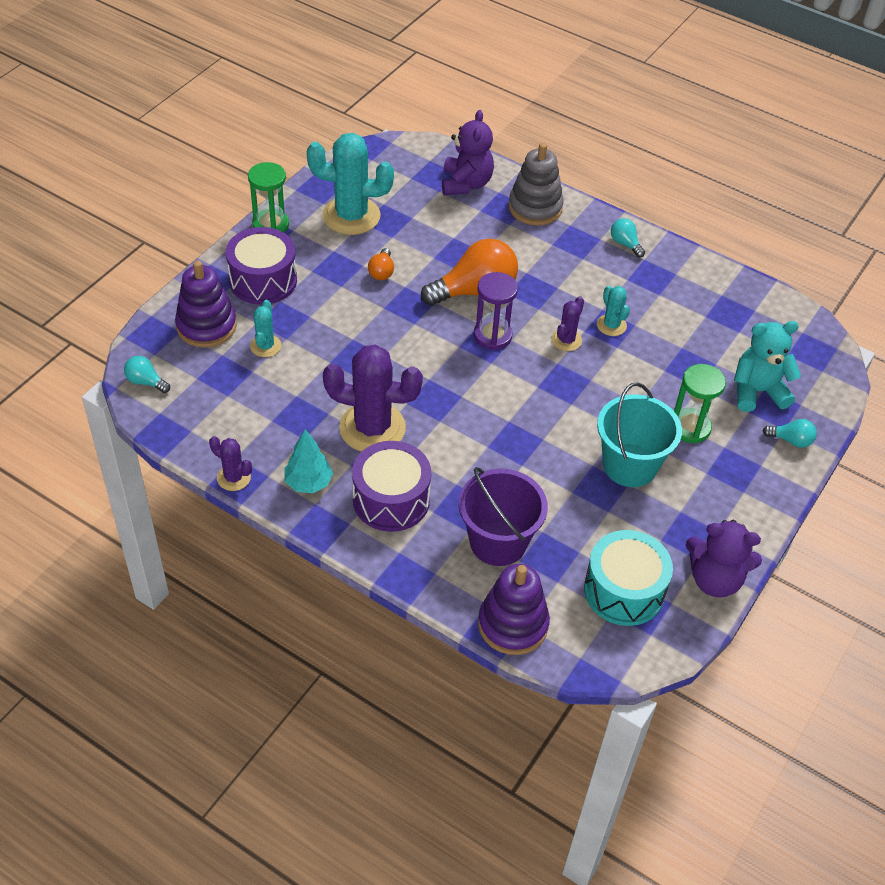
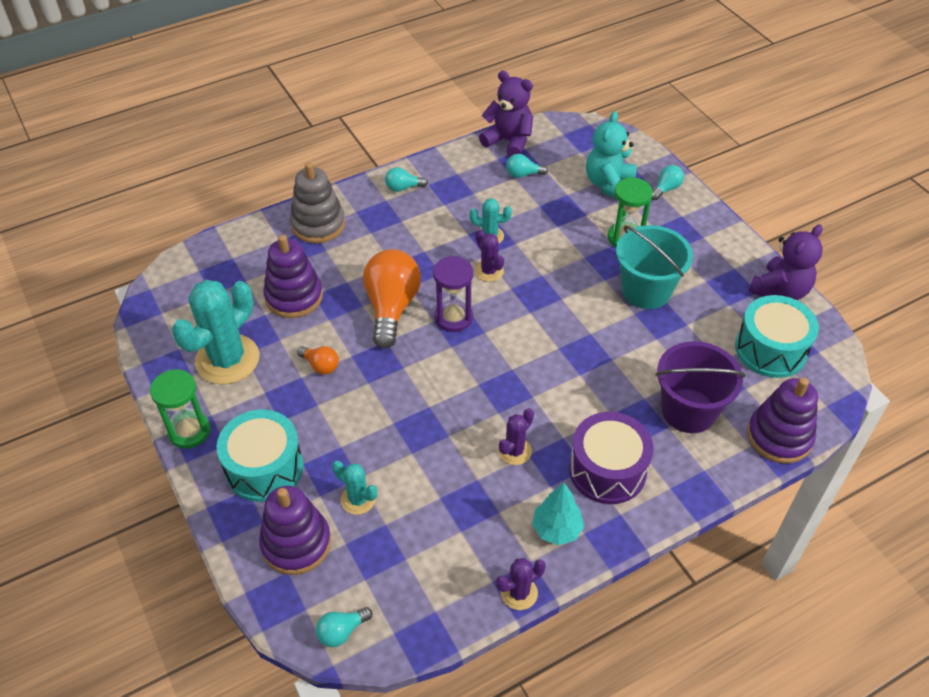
camera: 60 degrees left, 0 degrees up
purple drum [226,227,297,305] -> turquoise drum [216,409,303,502]
purple cactus [323,345,423,452] -> purple cactus [498,408,534,465], size x0.49
purple teddy bear [442,110,494,195] -> purple teddy bear moved to [479,71,533,157]
none -> purple stacking toy [263,235,323,318]
none -> turquoise light bulb [506,154,548,178]

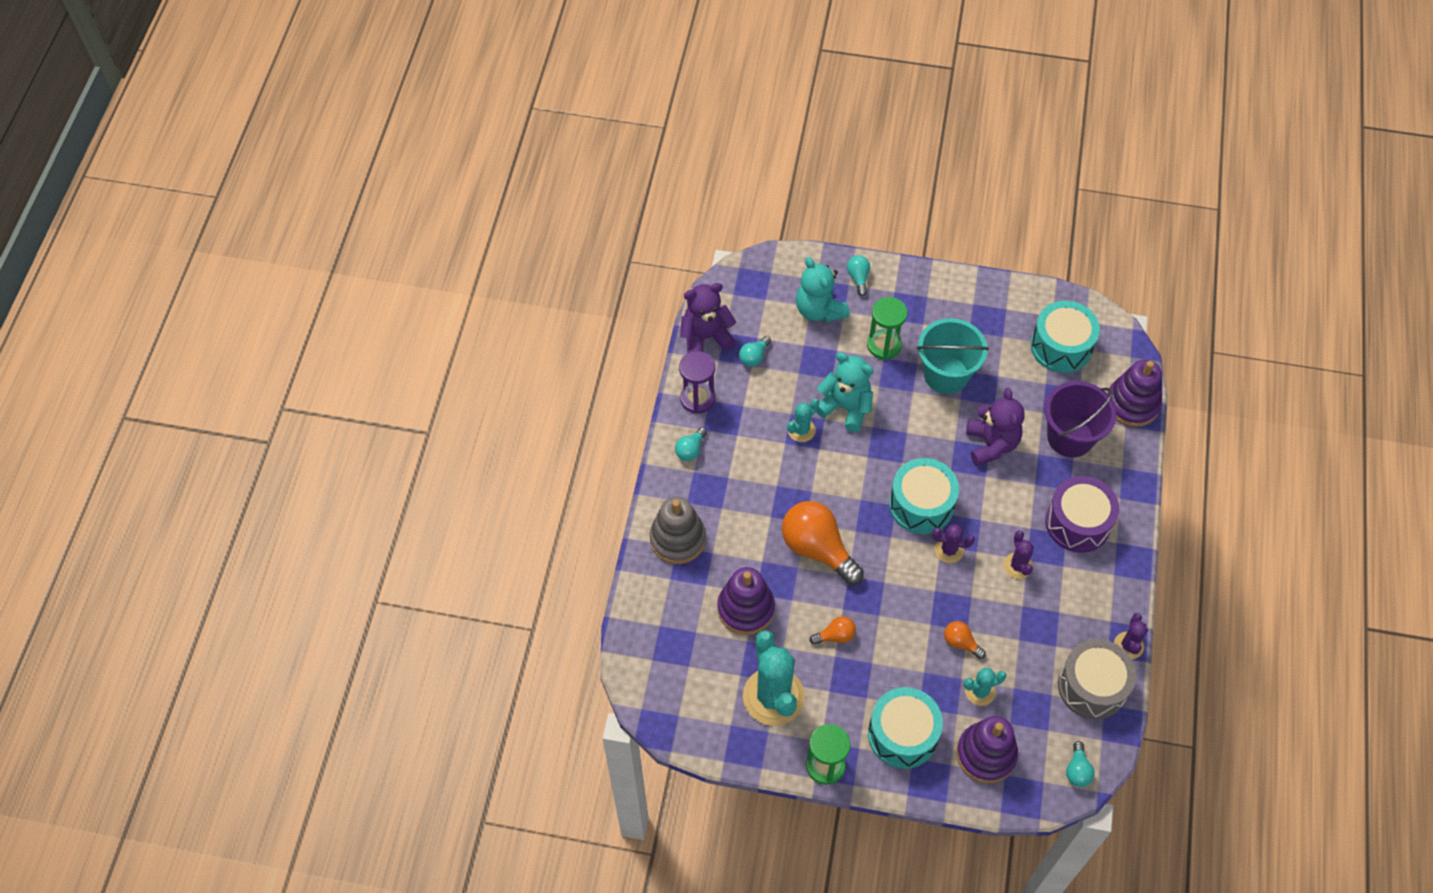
camera: 50 degrees left, 10 degrees up
purple hourglass [433,256,473,332] -> purple hourglass moved to [679,351,715,414]
purple cactus [475,229,504,282] -> purple cactus moved to [932,524,975,563]
turquoise tree [532,483,584,545] -> none
purple teddy bear [749,224,823,300] -> purple teddy bear moved to [966,388,1025,466]
none -> turquoise teddy bear [816,352,874,432]
none -> turquoise drum [889,458,959,534]
none -> orange light bulb [944,621,986,659]
none -> grey drum [1058,639,1136,720]

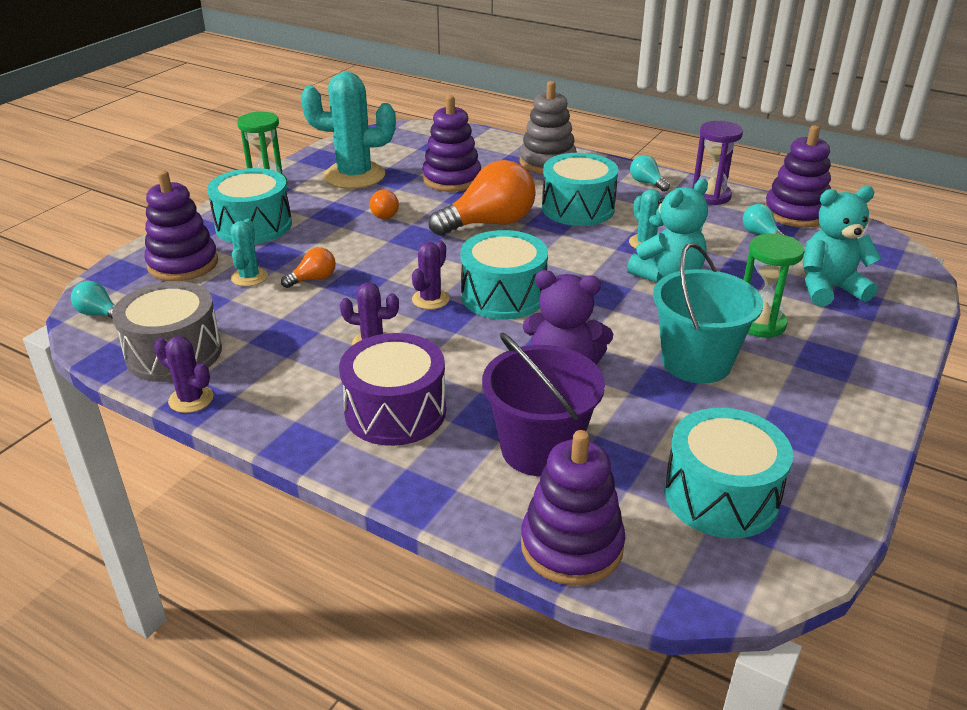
camera: 110 degrees right, 25 degrees down
purple teddy bear [680,283,736,353] -> purple stacking toy [765,125,831,228]
turquoise light bulb [847,255,870,296] -> none
none -> turquoise drum [542,153,618,226]

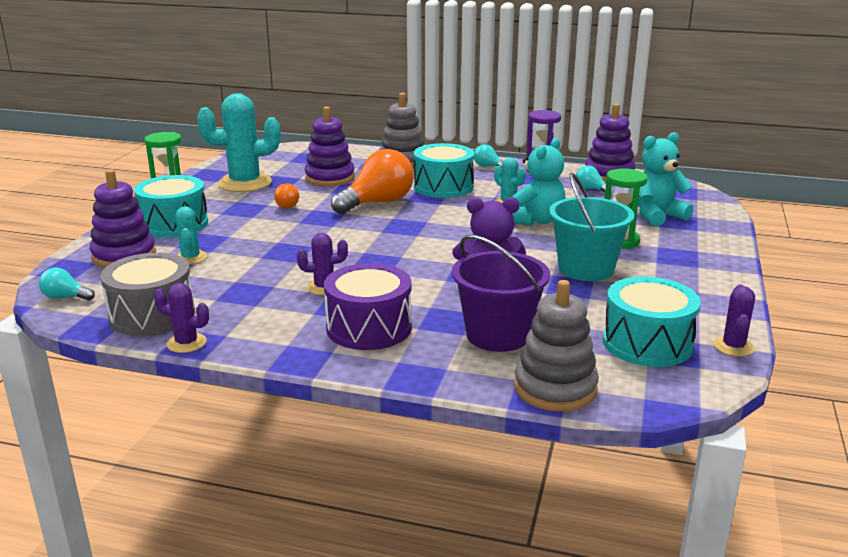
camera: 15 degrees left, 10 degrees down
orange light bulb [281,247,336,288] -> none
purple cactus [412,240,450,310] -> purple cactus moved to [713,285,755,357]
turquoise drum [460,230,548,320] -> none
purple stacking toy [521,430,625,586] -> grey stacking toy [514,280,599,412]

